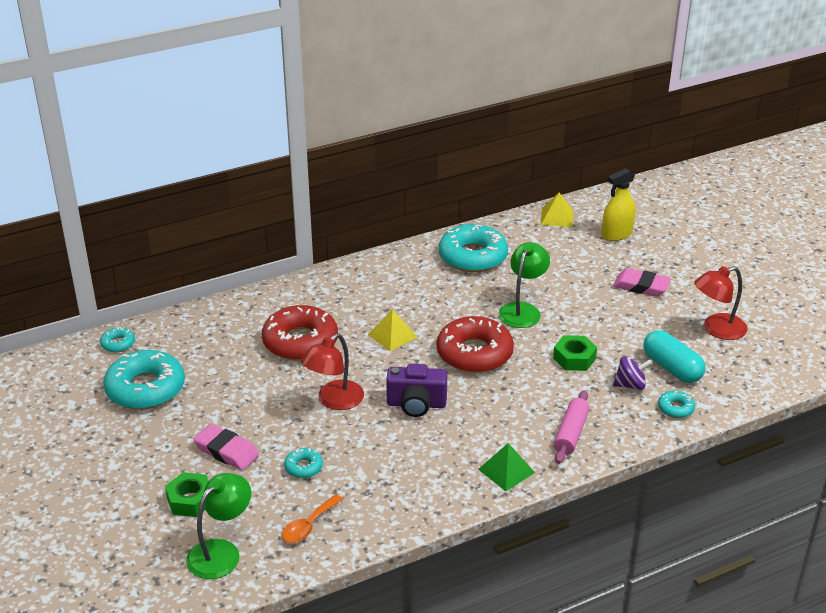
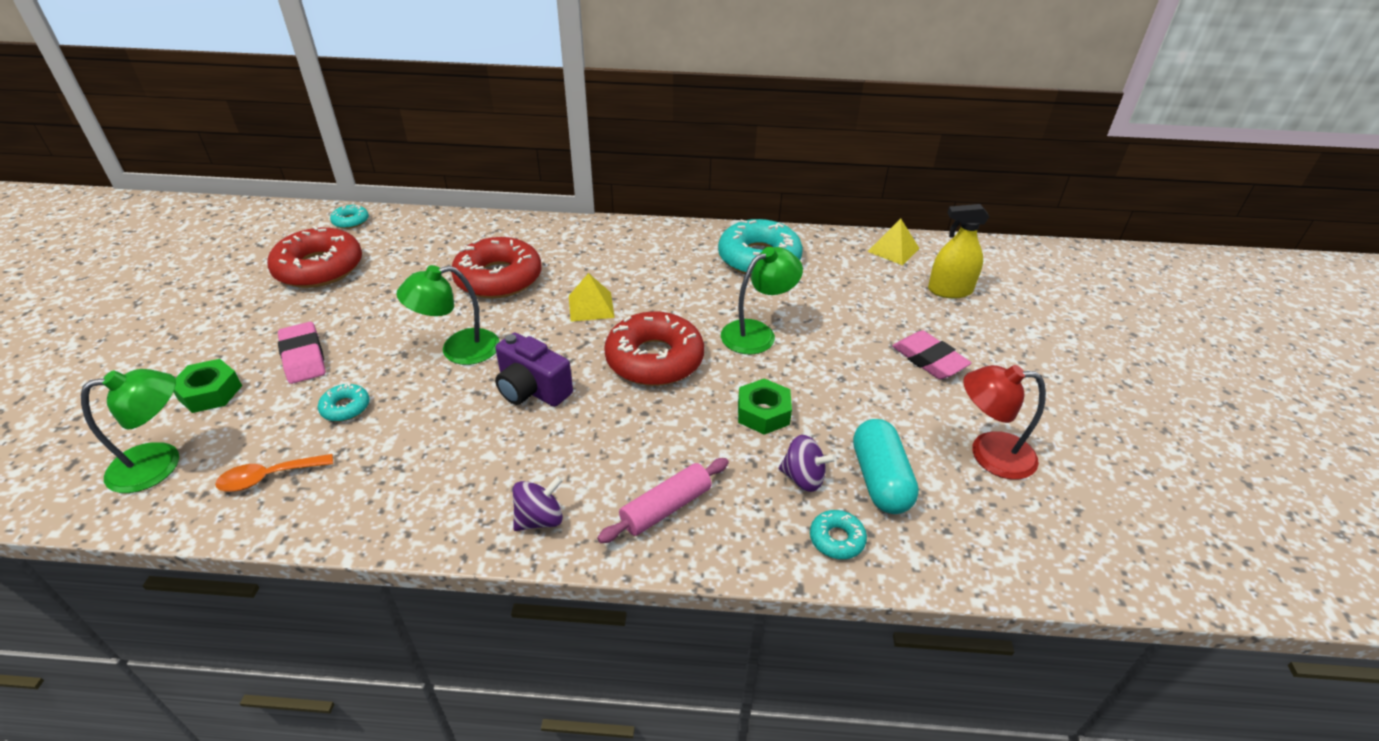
camera: 30 degrees right, 5 degrees up
turquoise donut [103,350,185,410] -> red donut [267,226,362,288]
red lamp [301,334,364,410] -> green lamp [397,265,499,365]
green pyramid [478,443,535,491] -> purple spinning top [513,476,563,531]

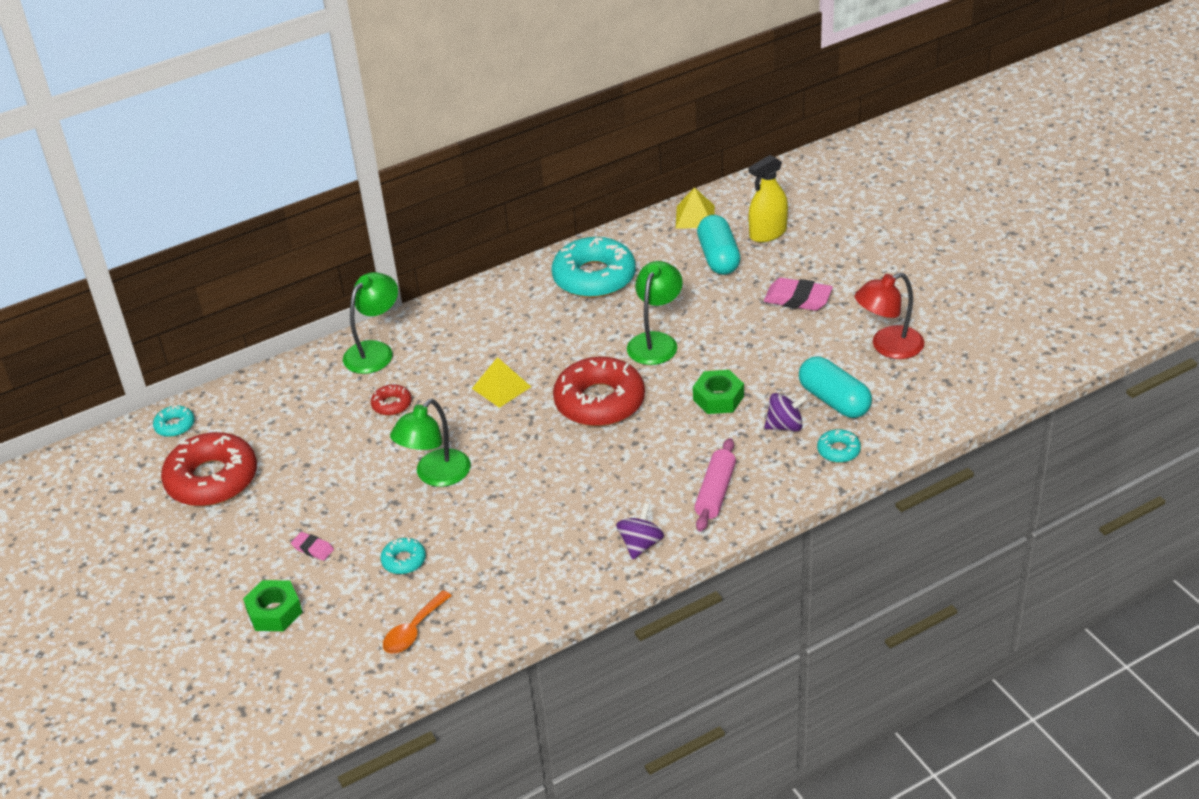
camera: 30 degrees left, 0 degrees up
green lamp [81,369,179,493] -> green lamp moved to [343,272,398,374]
pink eraser [278,322,325,384] -> pink eraser [291,532,334,561], size x0.54
red donut [451,237,541,298] -> red donut [371,384,412,416], size x0.45
purple camera [495,333,573,407] -> none
none -> turquoise capsule [697,215,741,275]

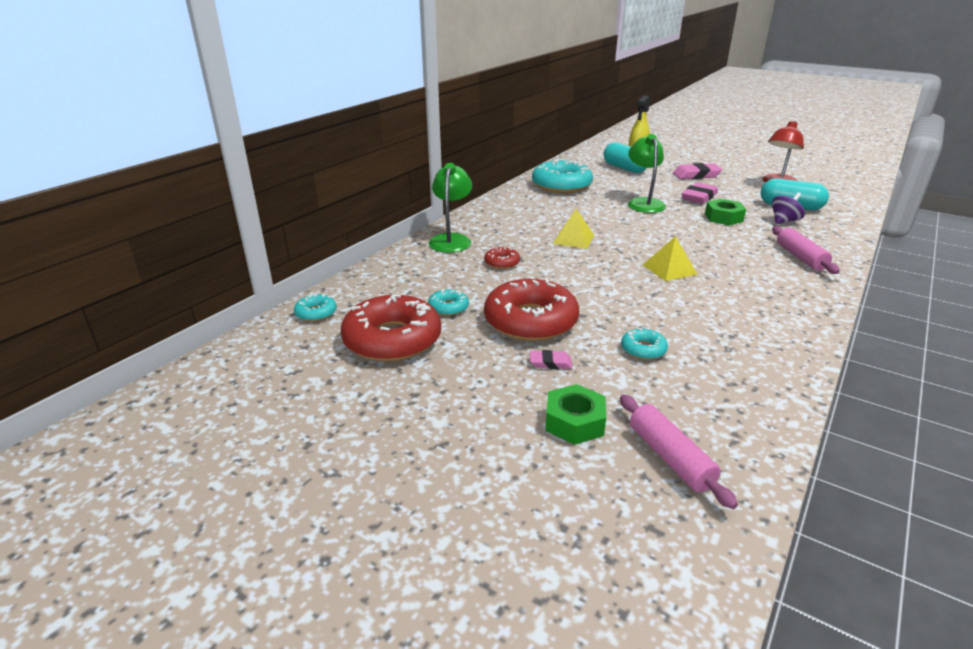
camera: 30 degrees left, 10 degrees down
orange spoon [383,590,452,654] -> none
green lamp [390,399,470,487] -> none
red donut [553,357,645,426] -> red donut moved to [484,278,579,341]
purple spinning top [616,503,664,559] -> none
yellow pyramid [676,187,715,228] -> yellow pyramid moved to [643,236,697,281]
turquoise donut [817,429,861,463] -> turquoise donut moved to [428,289,469,316]
none -> pink rolling pin [620,395,738,509]
none -> pink eraser [682,182,718,204]

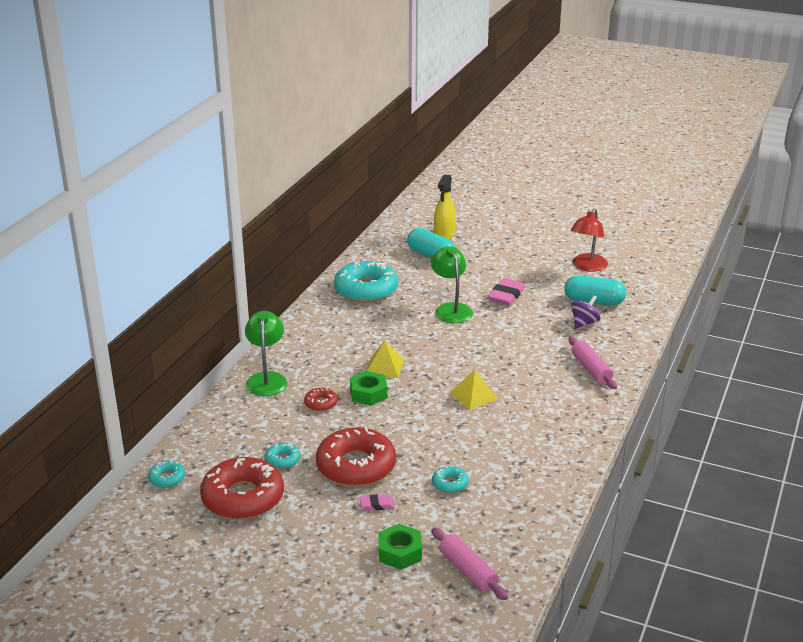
camera: 10 degrees left, 0 degrees up
pink eraser [673,163,722,179] -> none
green nut [705,199,746,226] -> green nut moved to [350,371,388,406]

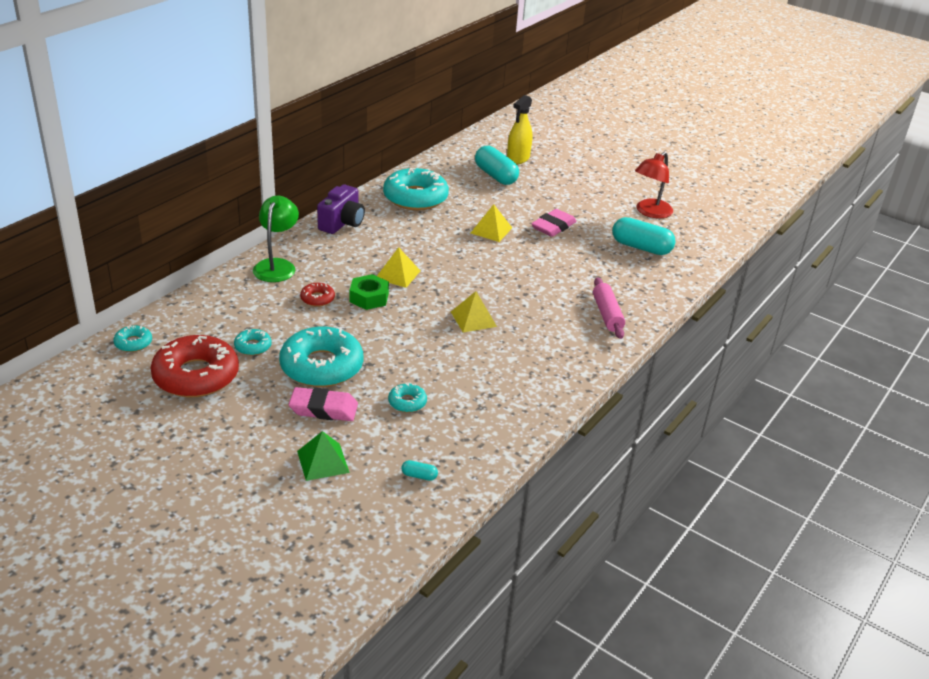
camera: 10 degrees right, 5 degrees up
red donut [316,426,396,487] -> turquoise donut [279,327,363,387]
pink eraser [360,494,395,511] -> pink eraser [289,387,358,421], size x1.84
green nut [378,524,422,570] -> green pyramid [297,431,350,481]
green lamp [431,246,473,323] -> yellow pyramid [471,204,512,242]
pink rolling pin [432,528,508,600] -> none
purple spinning top [571,295,600,328] -> none
none -> purple camera [317,184,365,234]
none -> turquoise capsule [401,460,438,481]

